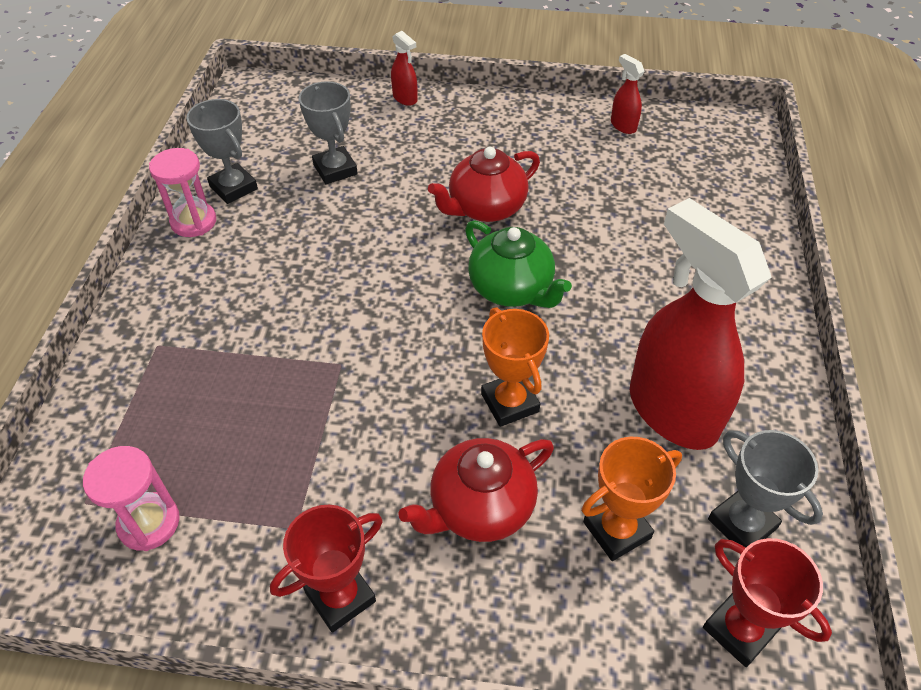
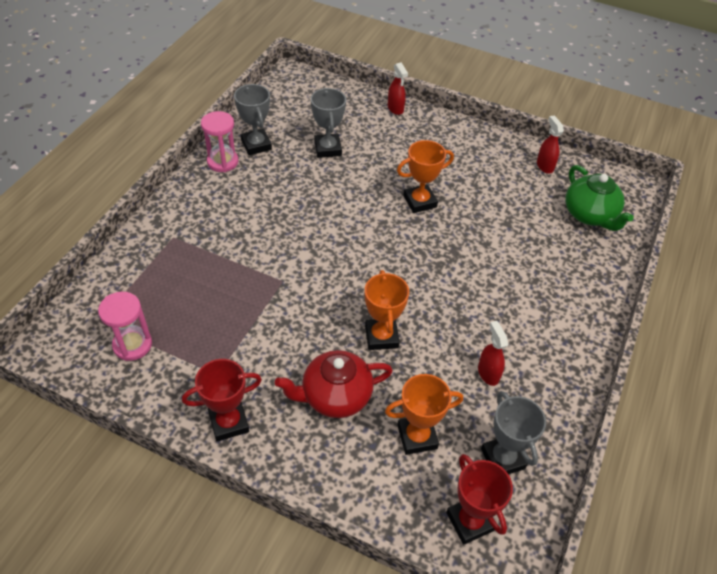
camera: 15 degrees right, 0 degrees up
red teapot [428,147,540,222] -> orange trophy [397,140,454,213]
green teapot [465,220,572,308] -> green teapot moved to [565,165,634,231]
red spray bottle [630,198,772,450] -> red spray bottle [478,321,508,386], size x0.41

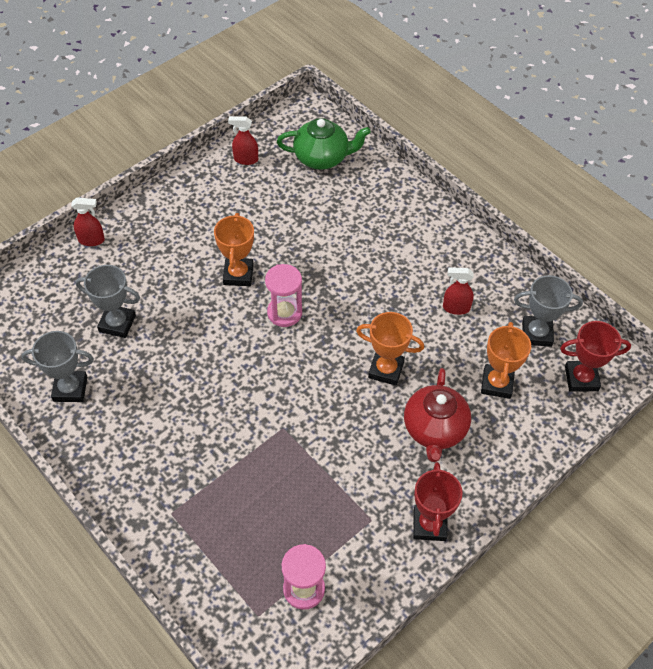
camera: 65 degrees left, 5 degrees up
pink hourglass [201,111,238,172] -> pink hourglass moved to [265,264,302,327]

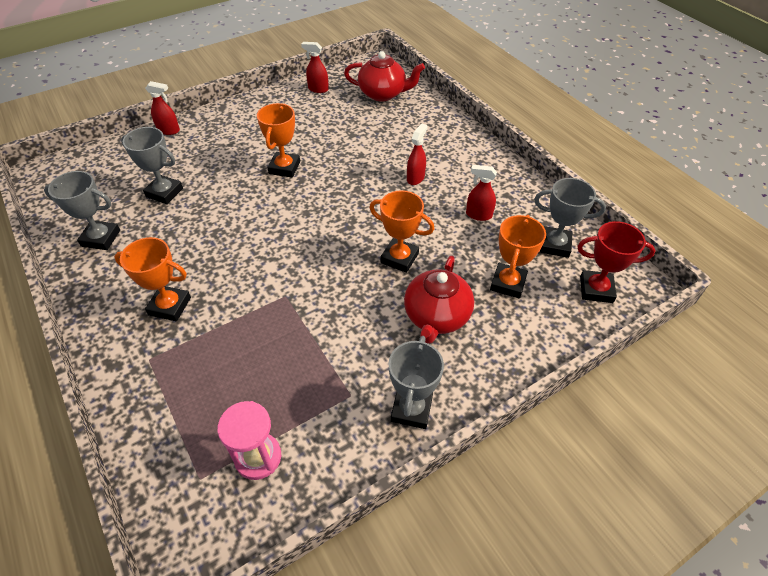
camera: 10 degrees right, 5 degrees down
pink hourglass [265,264,302,327] -> none
green teapot [277,118,371,170] -> red teapot [344,51,425,102]
red trophy [413,462,463,541] -> grey trophy [389,336,444,429]
none -> orange trophy [114,237,191,321]
none -> red spray bottle [407,124,428,185]

